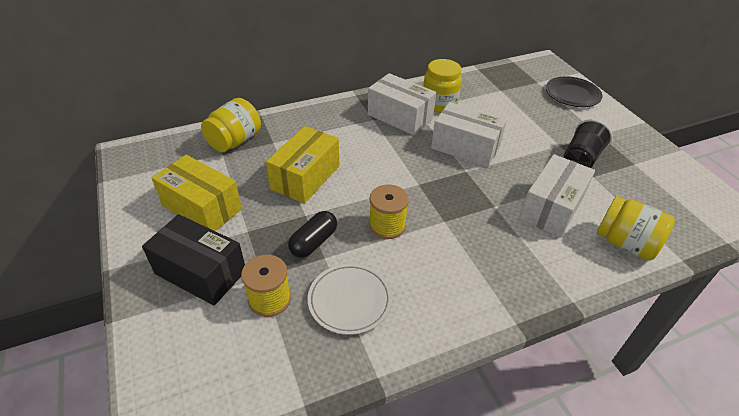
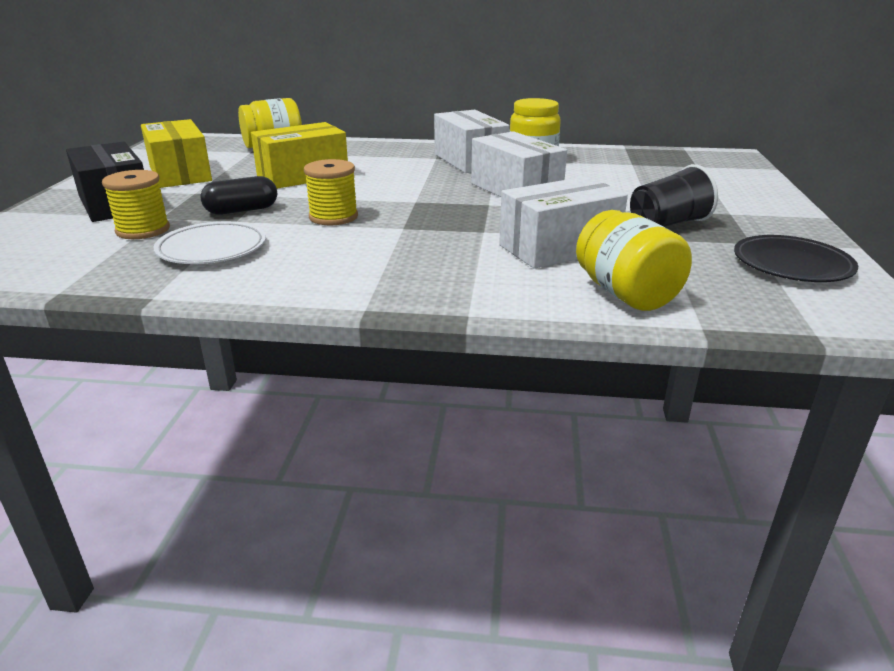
camera: 30 degrees right, 15 degrees down
black plate [546,76,602,107] -> black plate moved to [734,235,858,282]

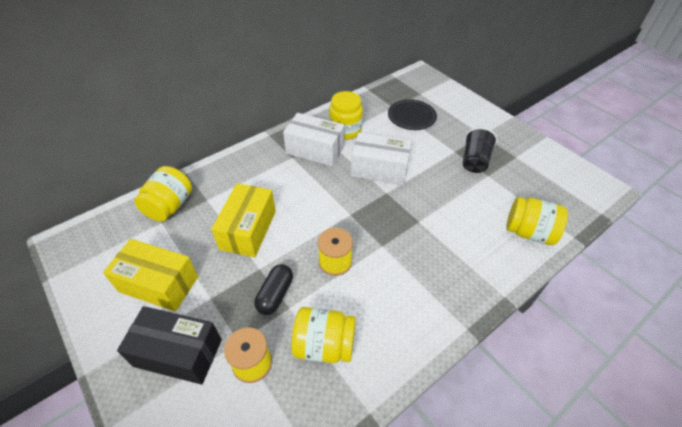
camera: 45 degrees left, 20 degrees up
white plate [153,221,266,264] -> yellow jar [292,307,356,363]
white box [499,176,628,269] -> none
black plate [734,235,858,282] -> black plate moved to [388,99,437,130]

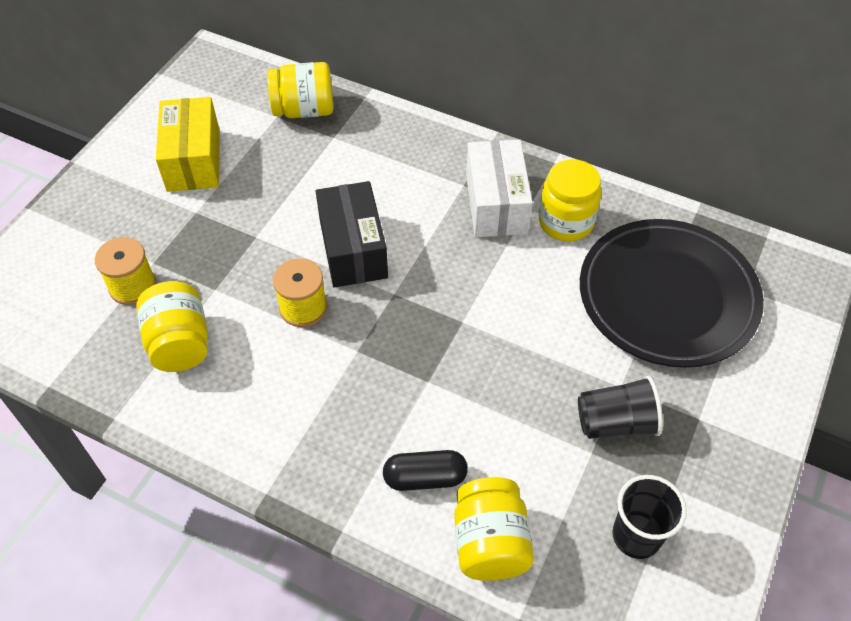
camera: 65 degrees right, 5 degrees up
black box [117,306,222,385] -> black box moved to [316,181,388,288]
yellow box [211,183,276,257] -> none
black capsule [254,264,293,315] -> black capsule moved to [383,450,468,491]
white box [351,133,412,185] -> none
black plate [388,99,437,130] -> black plate [580,219,764,368], size x1.92
none -> black cup [612,475,687,559]

